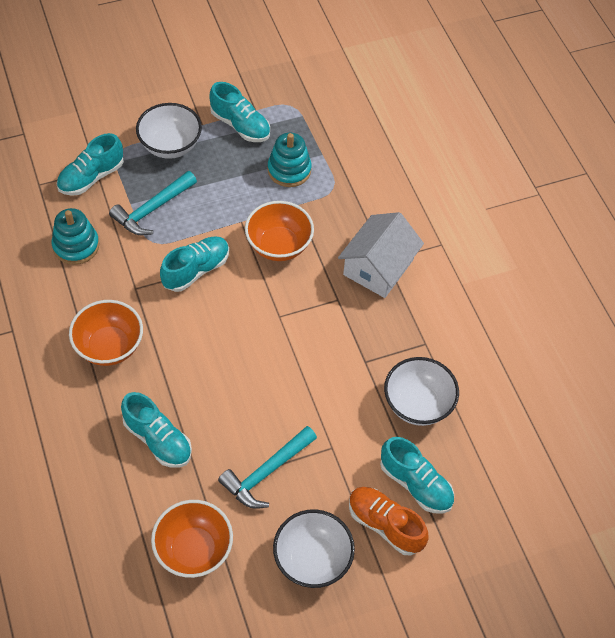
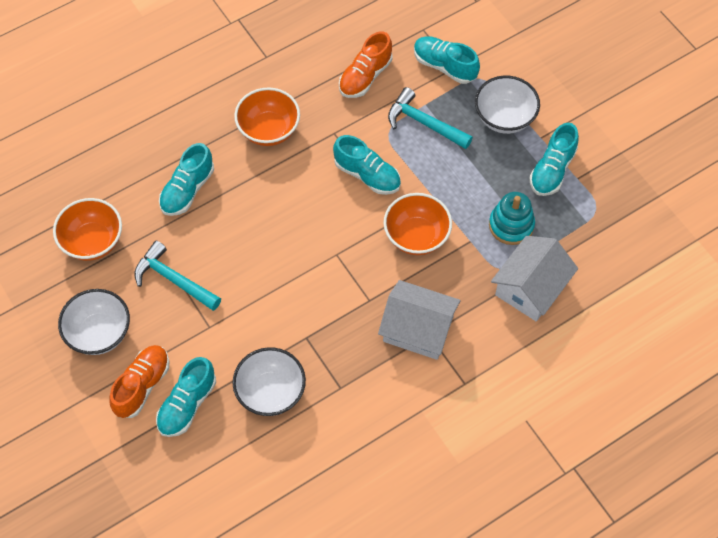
camera: 80 degrees right, 5 degrees up
turquoise stacking toy [52,208,99,265] -> orange shoe [339,31,392,98]
none -> white house [491,236,578,321]

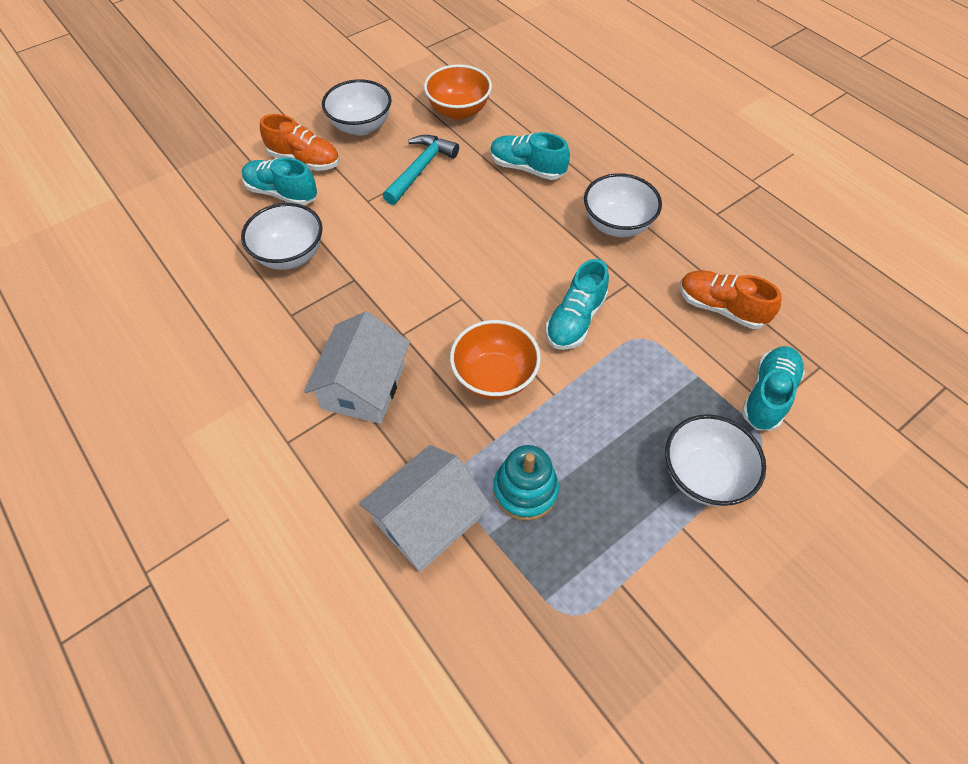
camera: 85 degrees right, 5 degrees down
orange bowl [234,87,300,146] -> white bowl [584,173,662,237]
turquoise hammer [388,87,473,149] -> none
white house [491,236,578,321] -> white house turned 75 degrees counterclockwise [359,445,490,572]
turquoise shoe [530,123,579,196] -> none

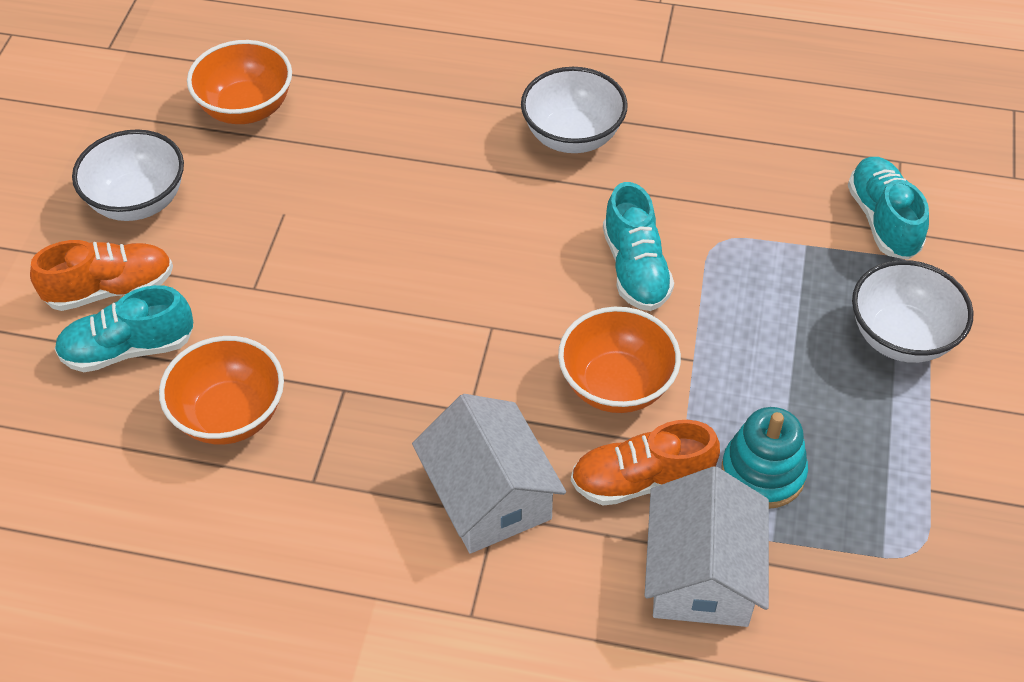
camera: 40 degrees left, 5 degrees down
white bowl [241,203,323,270] -> orange bowl [159,336,284,445]
turquoise hammer [383,135,459,205] -> none
turquoise shoe [490,132,570,180] -> none
orange shoe [680,270,782,329] -> orange shoe moved to [571,420,720,505]

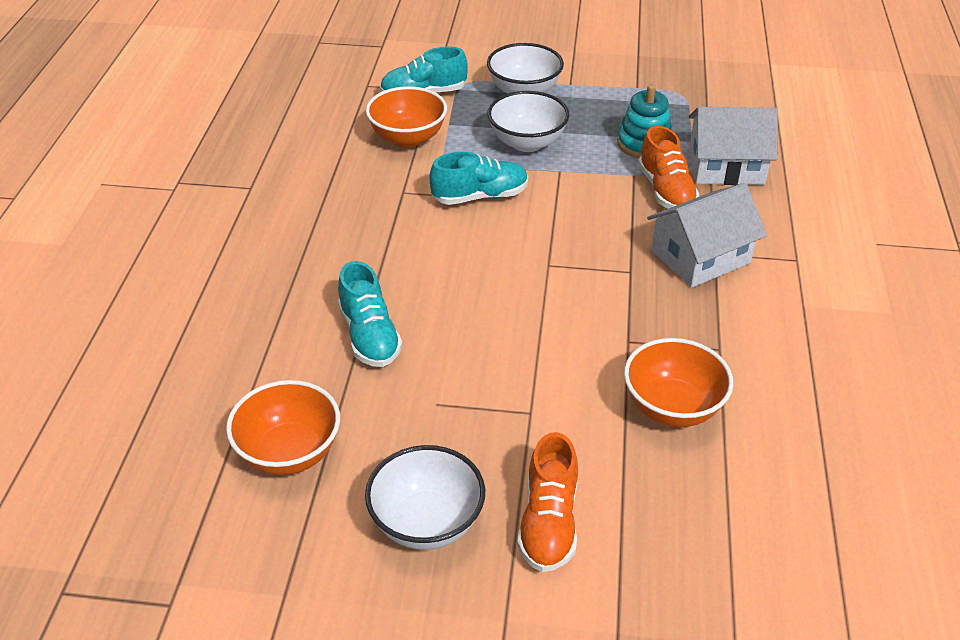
camera: 95 degrees left, 10 degrees down
orange shoe [30,240,173,311] -> orange shoe turned 150 degrees counterclockwise [517,432,578,572]
turquoise shoe [55,285,193,372] -> turquoise shoe moved to [338,261,402,367]
white bowl [521,67,628,153] -> white bowl moved to [488,91,569,152]
orange bowl [558,307,681,413] -> orange bowl moved to [366,86,447,147]

